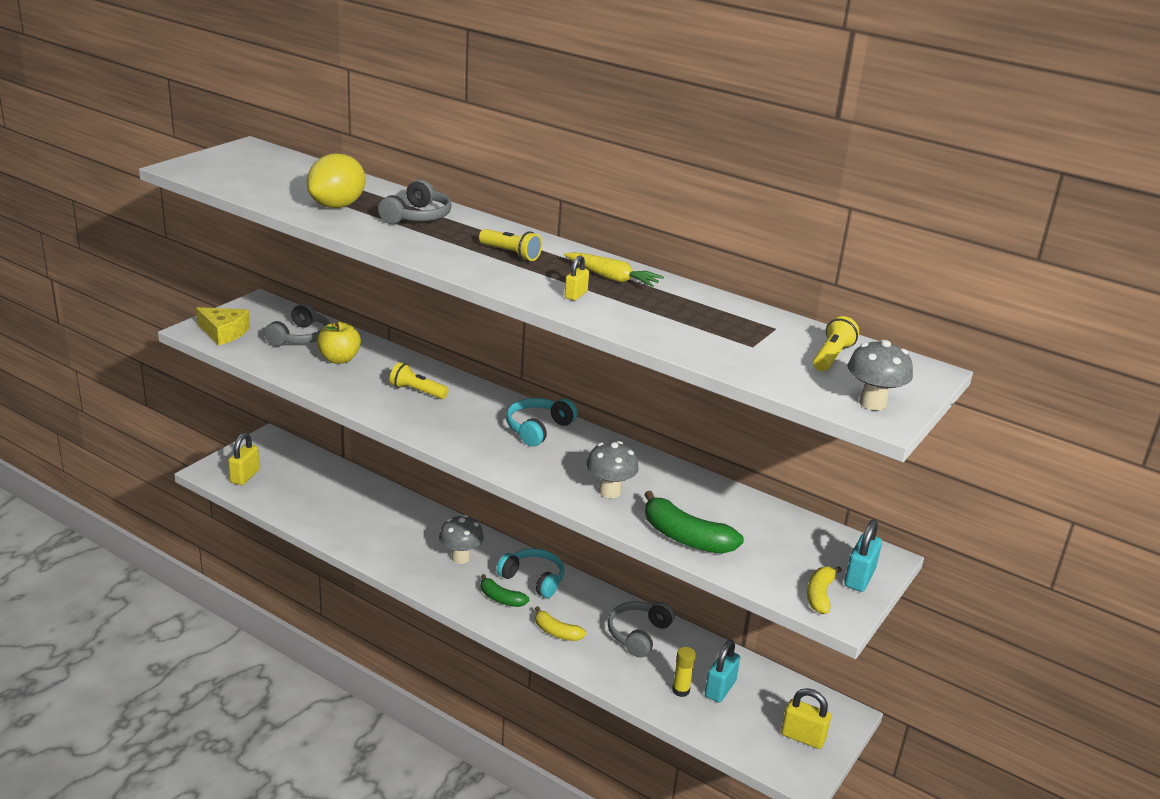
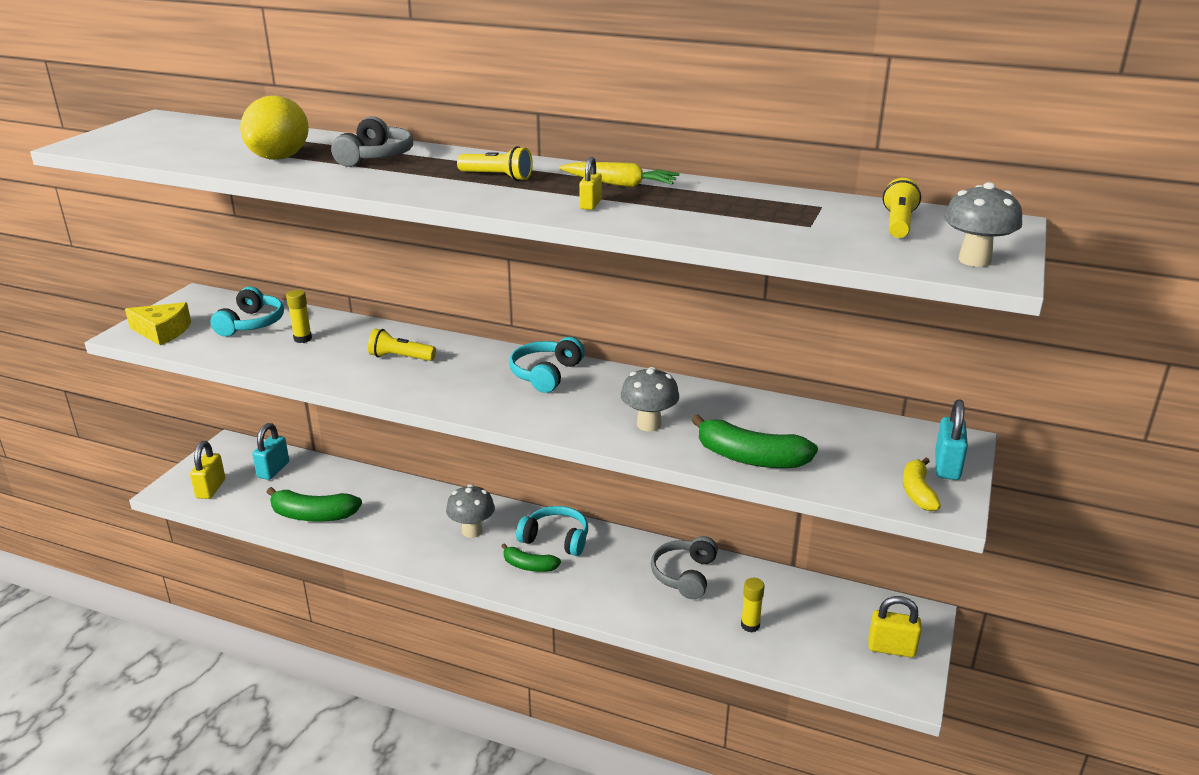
camera: 10 degrees left, 0 degrees up
grey headphones [264,303,329,346] -> turquoise headphones [210,287,284,337]
yellow apple [317,321,361,364] -> yellow glue stick [286,290,312,343]
yellow banana [535,606,586,641] -> none
turquoise padlock [705,640,740,703] -> turquoise padlock moved to [252,423,289,480]
none -> green banana [267,487,362,522]

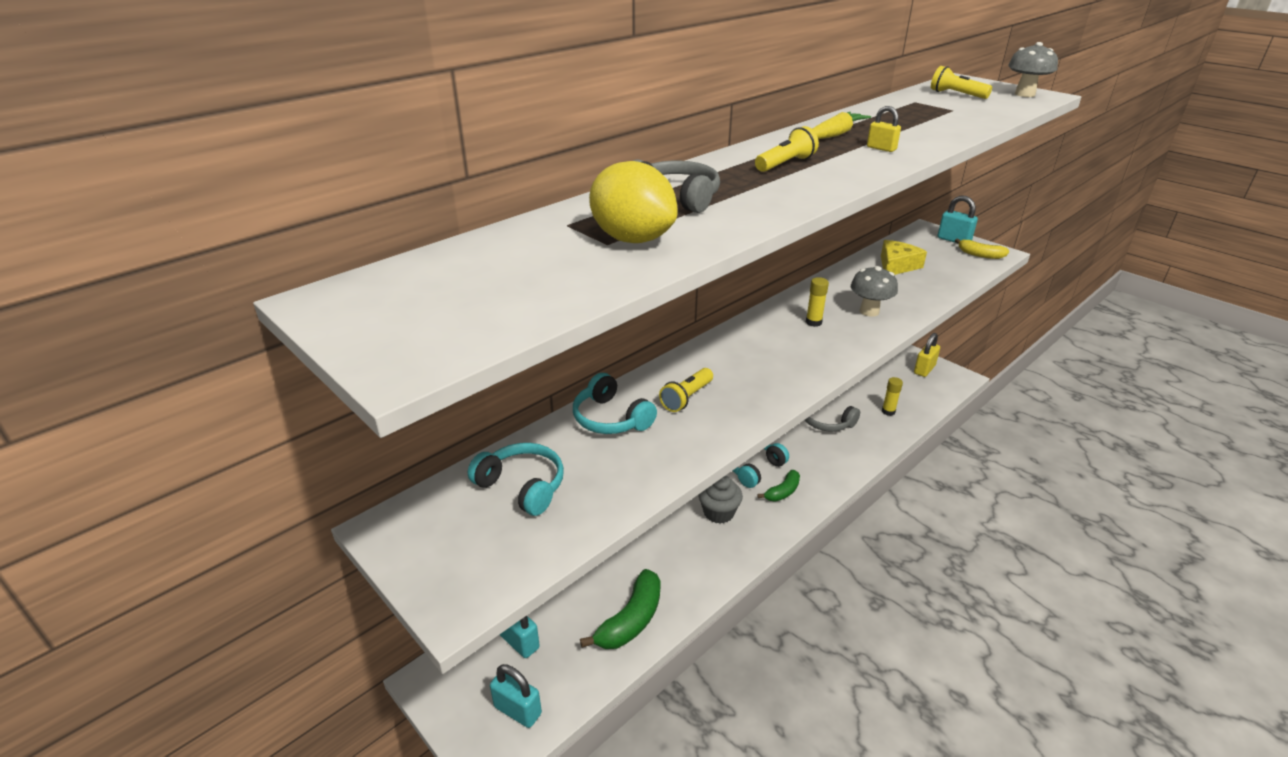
camera: 65 degrees left, 5 degrees up
yellow cheese [125,302,191,345] -> yellow cheese moved to [881,240,927,275]
yellow padlock [190,441,225,499] -> turquoise padlock [490,664,542,728]
yellow glue stick [286,290,312,343] -> yellow glue stick moved to [806,277,829,327]
grey mushroom [446,484,495,538] -> grey cupcake [698,476,743,524]
turquoise headphones [509,337,585,393] -> turquoise headphones moved to [573,373,657,434]
green banana [691,415,818,468] -> none

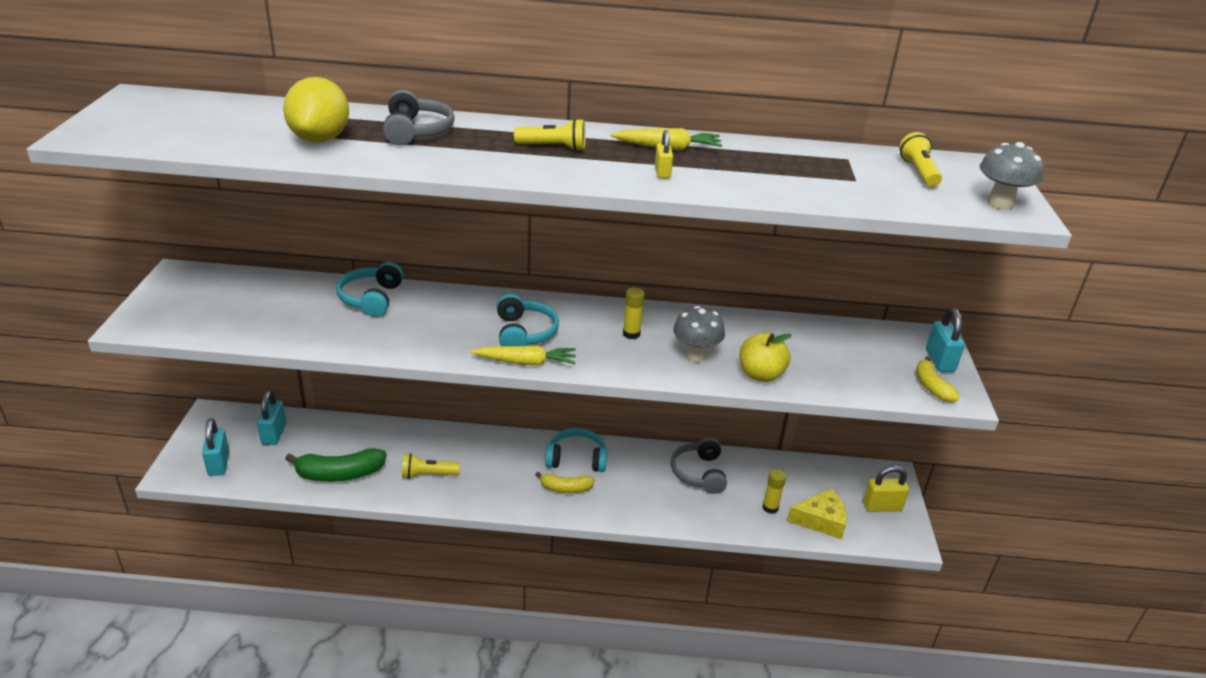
camera: 45 degrees right, 0 degrees up
turquoise headphones [468,443,564,516] -> turquoise headphones moved to [497,293,559,346]
yellow flashlight [659,368,713,412] -> yellow flashlight moved to [402,453,460,479]
grey cupcake [698,476,743,524] -> none
green banana [757,470,800,502] -> yellow banana [535,472,595,493]
yellow cheese [881,240,927,275] -> yellow cheese moved to [787,488,847,539]
none -> yellow carrot [470,346,576,365]
none -> yellow apple [740,333,792,382]

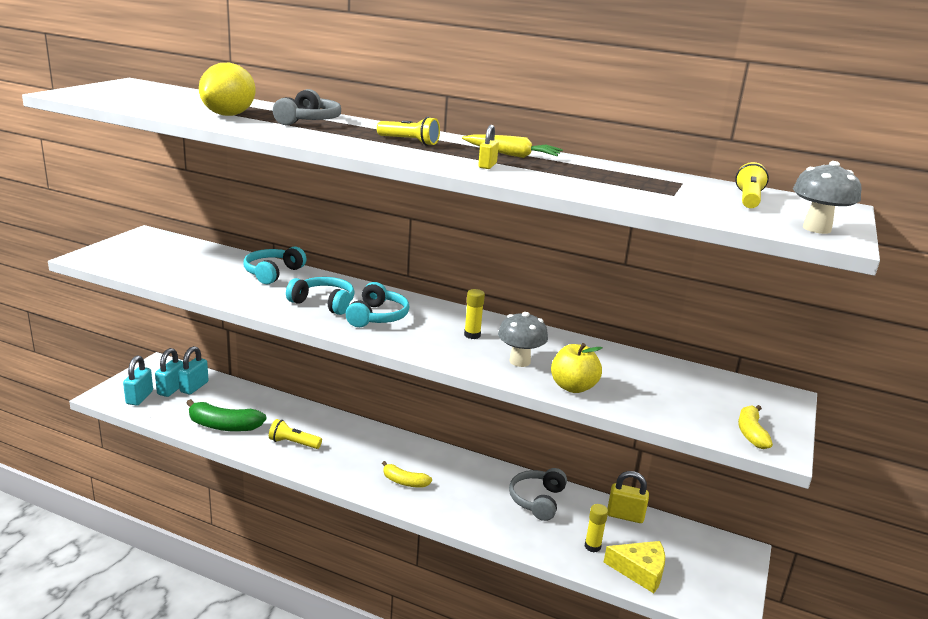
camera: 20 degrees right, 10 degrees down
yellow carrot [470,346,576,365] -> none
turquoise headphones [545,428,607,472] -> turquoise headphones moved to [286,277,355,315]
yellow padlock [863,465,909,512] -> yellow padlock moved to [607,471,649,523]
turquoise padlock [926,308,965,372] -> turquoise padlock moved to [155,348,183,397]

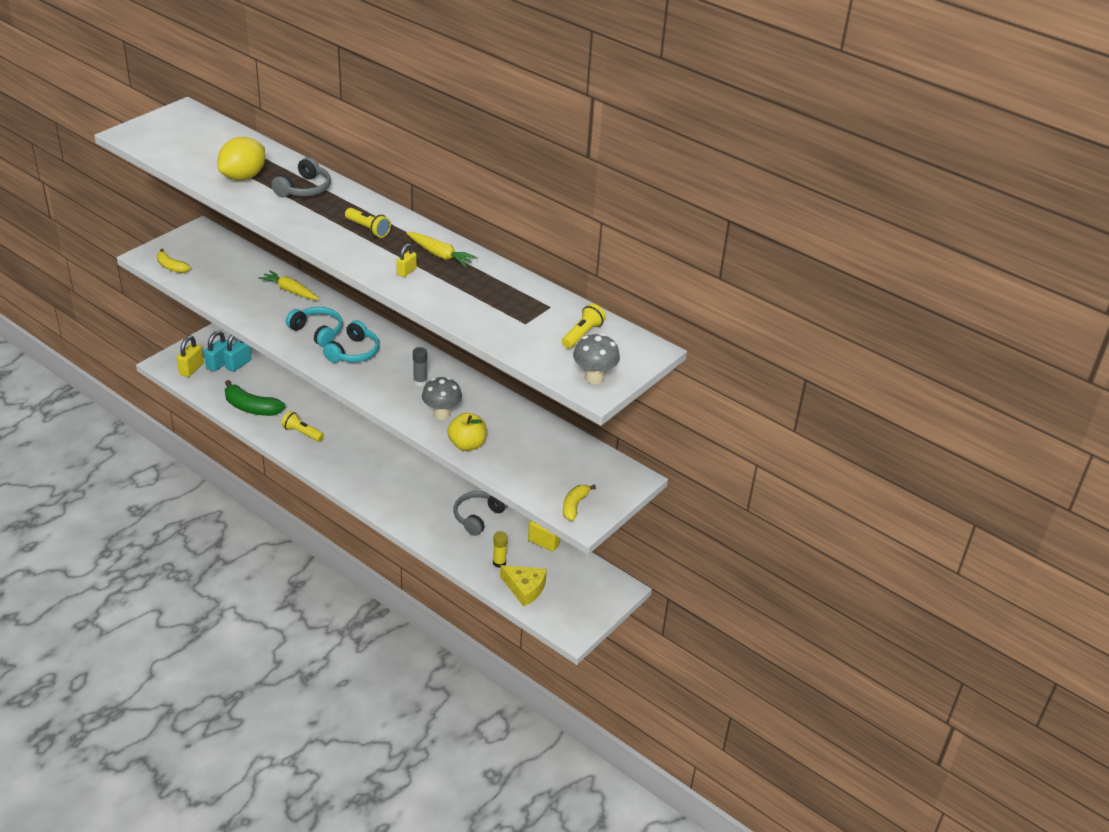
camera: 15 degrees right, 15 degrees up
turquoise padlock [123,356,153,406] -> yellow padlock [177,336,204,377]
turquoise headphones [243,247,306,284] -> yellow carrot [259,270,319,300]
yellow banana [382,461,432,488] -> yellow banana moved to [157,249,190,273]
yellow glue stick [464,289,485,339] -> grey glue stick [413,347,427,386]

